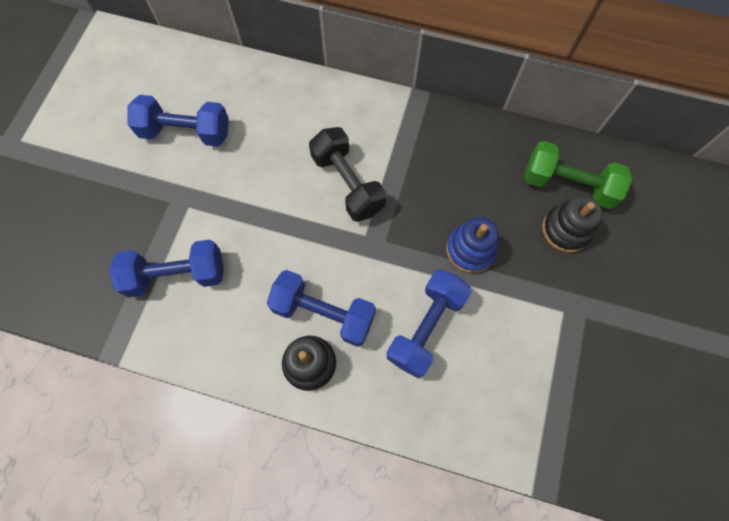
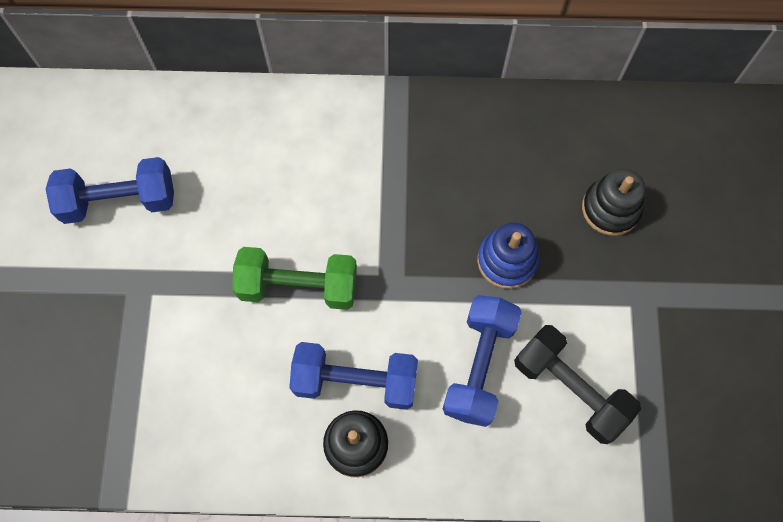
camera: 15 degrees left, 0 degrees up
blue dumbbell [109,240,224,298] -> none
black dumbbell [309,127,386,222] -> black dumbbell moved to [514,325,641,444]
green dumbbell [524,141,632,209] -> green dumbbell moved to [232,247,357,310]

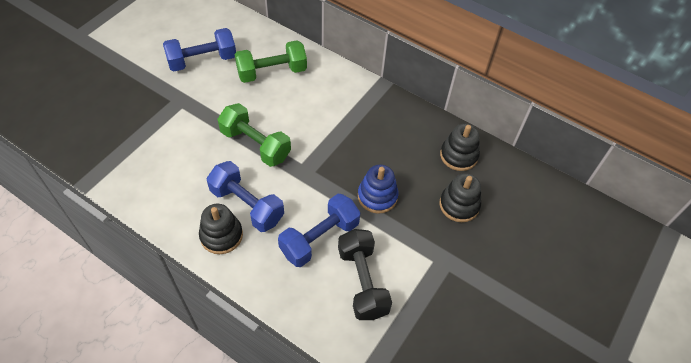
camera: 30 degrees right, 15 degrees down
blue dumbbell [46,157,174,224] -> blue dumbbell turned 45 degrees counterclockwise [163,28,236,71]
none -> green dumbbell [234,40,307,83]
none -> black stacking toy [440,124,480,171]

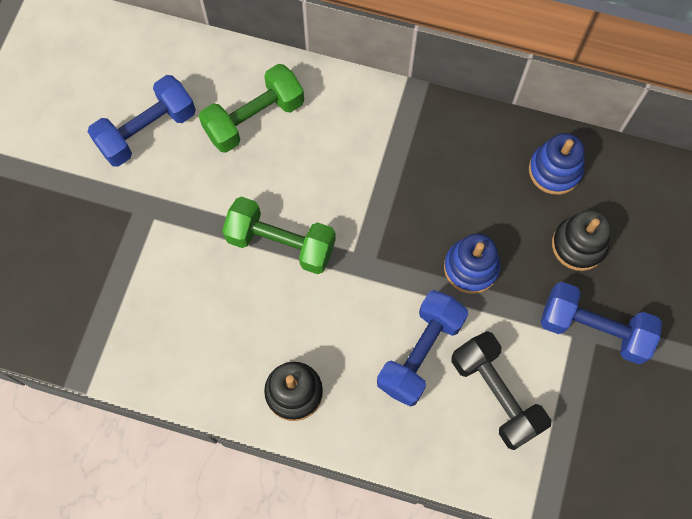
camera: 15 degrees left, 15 degrees up
blue dumbbell [206,161,284,232] -> blue dumbbell moved to [540,282,662,364]
black stacking toy [440,124,480,171] -> blue stacking toy [529,133,585,195]

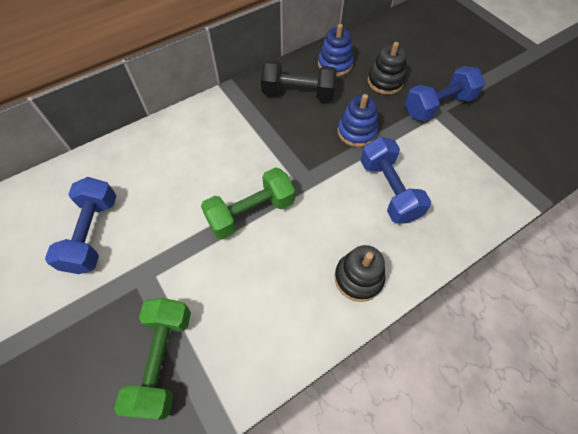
camera: 50 degrees left, 10 degrees down
green dumbbell [199,64,304,153] -> green dumbbell moved to [114,298,191,420]
black dumbbell [451,331,551,450] -> black dumbbell moved to [261,60,337,102]

